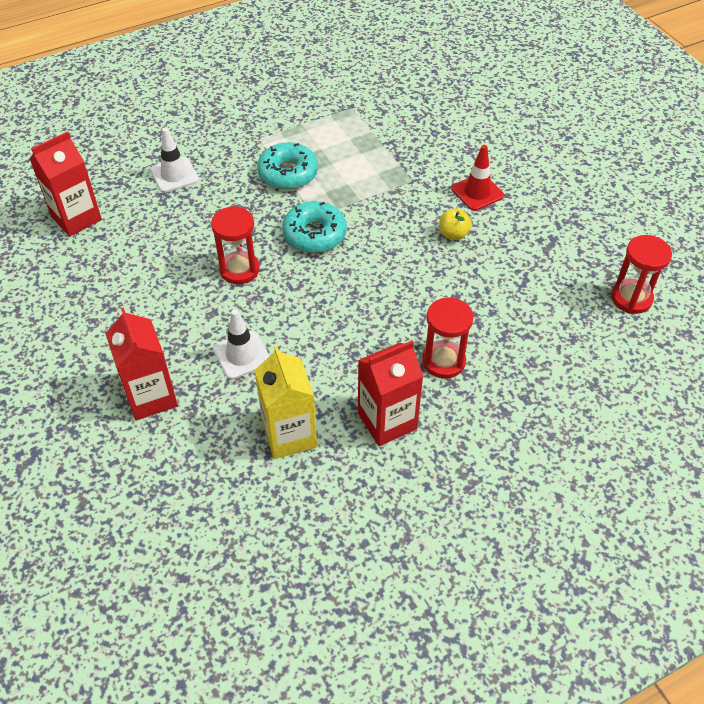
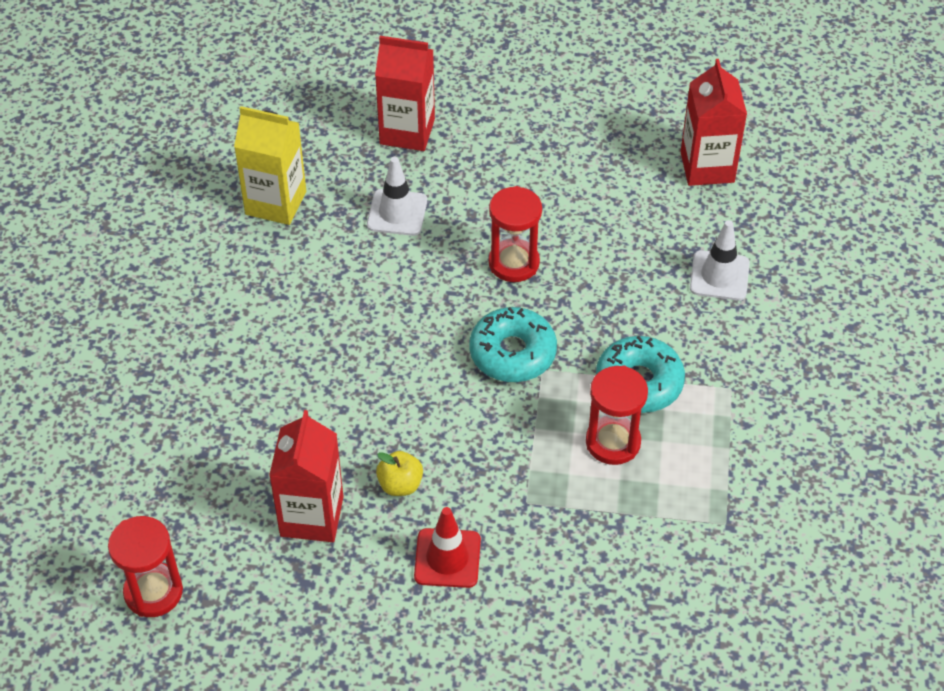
camera: 125 degrees right, 0 degrees up
red carton [358,340,424,446] -> red carton moved to [269,410,344,542]
red hourglass [422,297,473,379] -> red hourglass moved to [586,366,648,465]

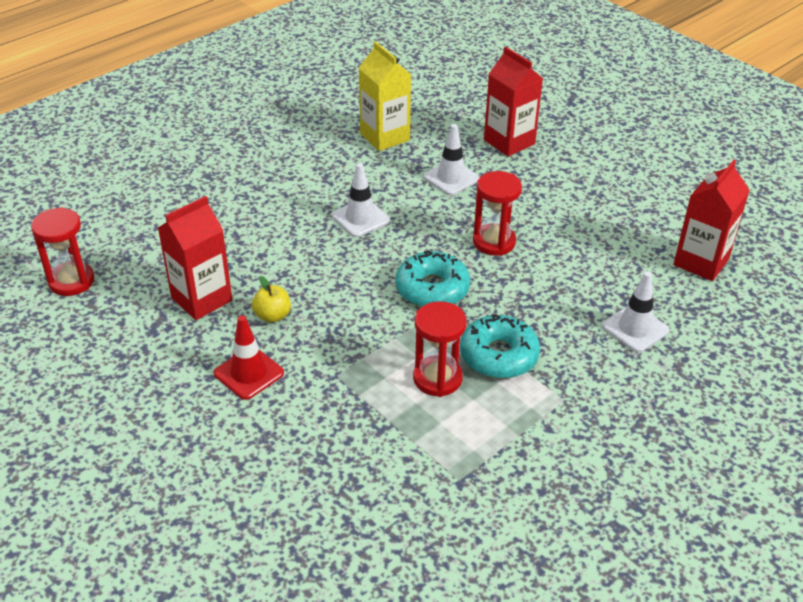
camera: 40 degrees right, 10 degrees down
none -> white traffic cone [332,163,390,237]

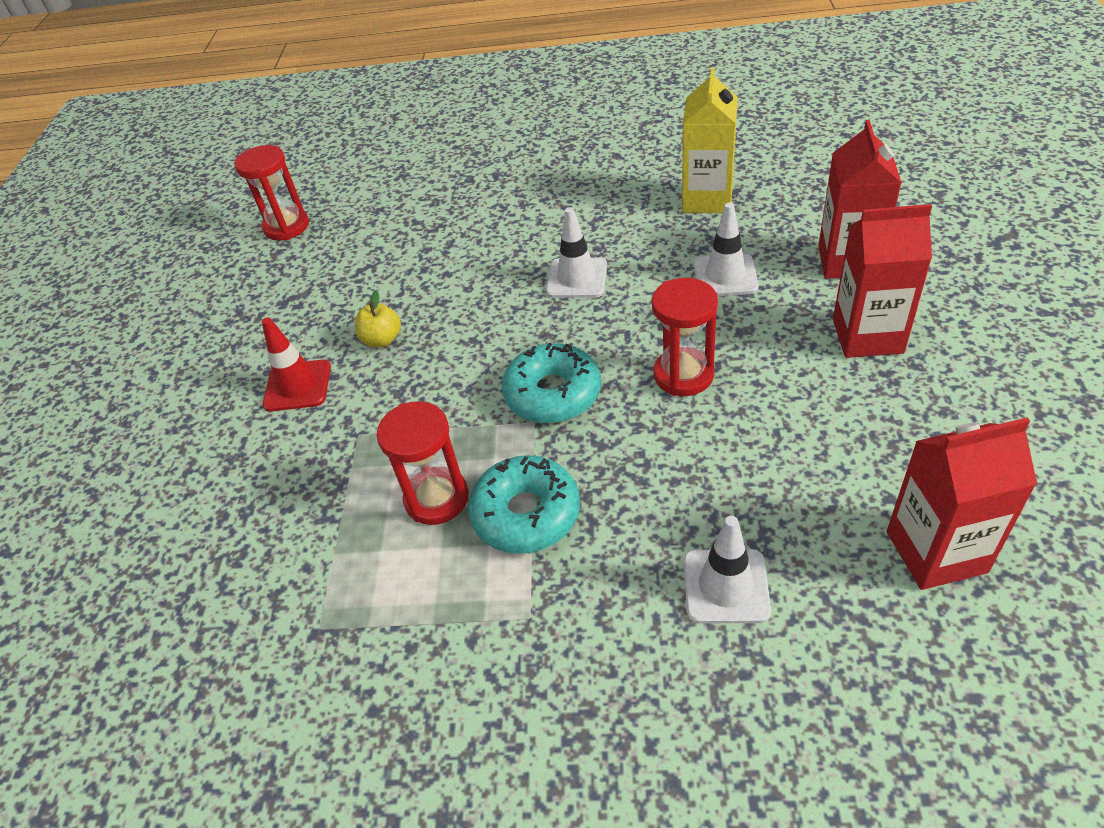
camera: 50 degrees right, 5 degrees up
red carton [158,196,232,320] -> red carton moved to [833,204,932,358]

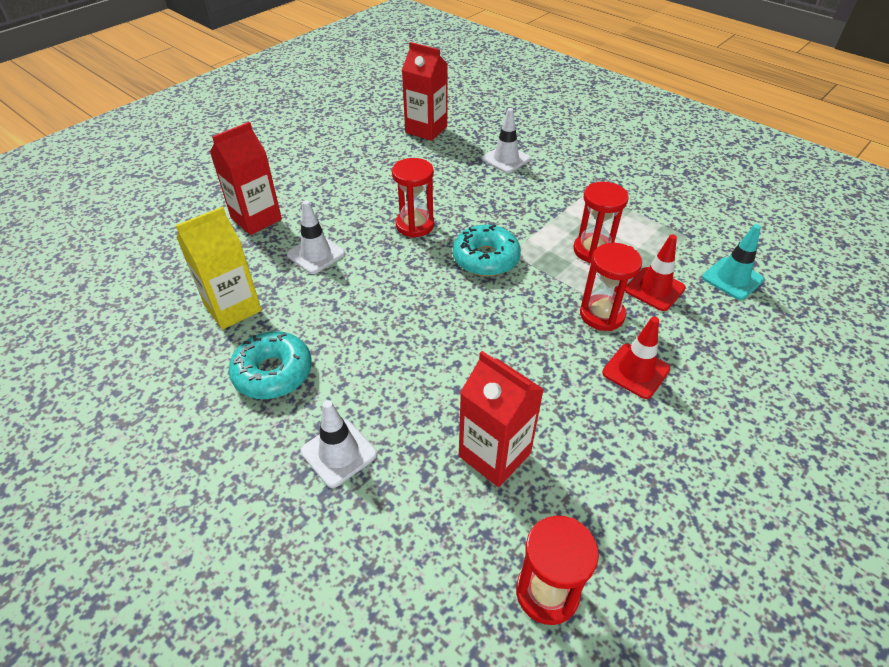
camera: 145 degrees left, 0 degrees up
yellow apple [355,291,401,347] -> none
turquoise donut [468,455,580,554] -> turquoise donut moved to [229,331,312,399]
white traffic cone [546,207,607,298] -> white traffic cone moved to [301,400,377,488]
red carton [833,204,932,358] -> red carton moved to [459,351,544,487]
none -> red hourglass [580,243,642,331]
none -> red traffic cone [625,235,686,311]
none -> turquoise traffic cone [702,224,764,300]

